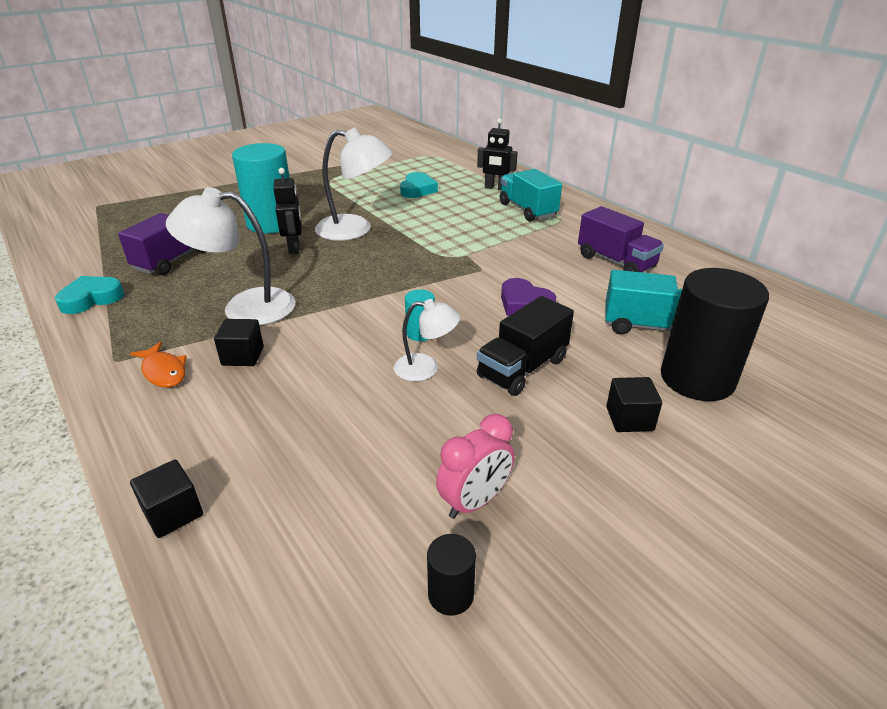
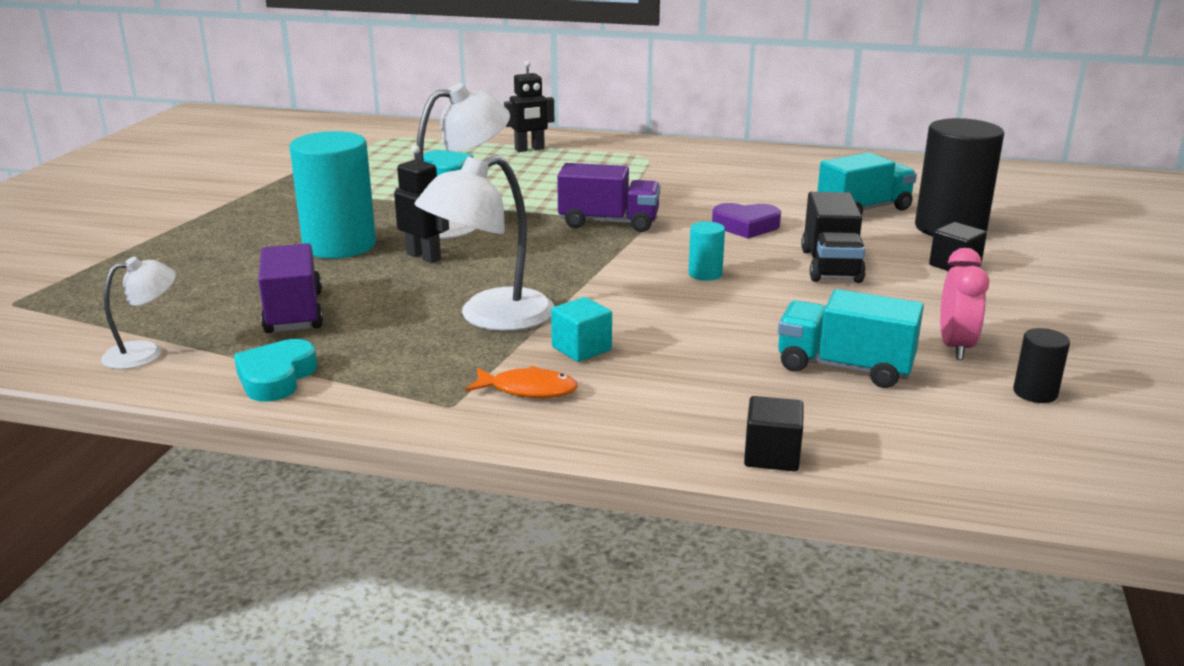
camera: 40 degrees left, 10 degrees down
black cube [214,319,264,366] -> turquoise cube [551,297,612,362]
white lamp [394,299,460,381] -> white lamp moved to [101,257,176,369]
turquoise truck [500,169,562,222] -> turquoise truck moved to [778,289,924,388]
purple truck [578,206,664,272] -> purple truck moved to [557,163,660,232]

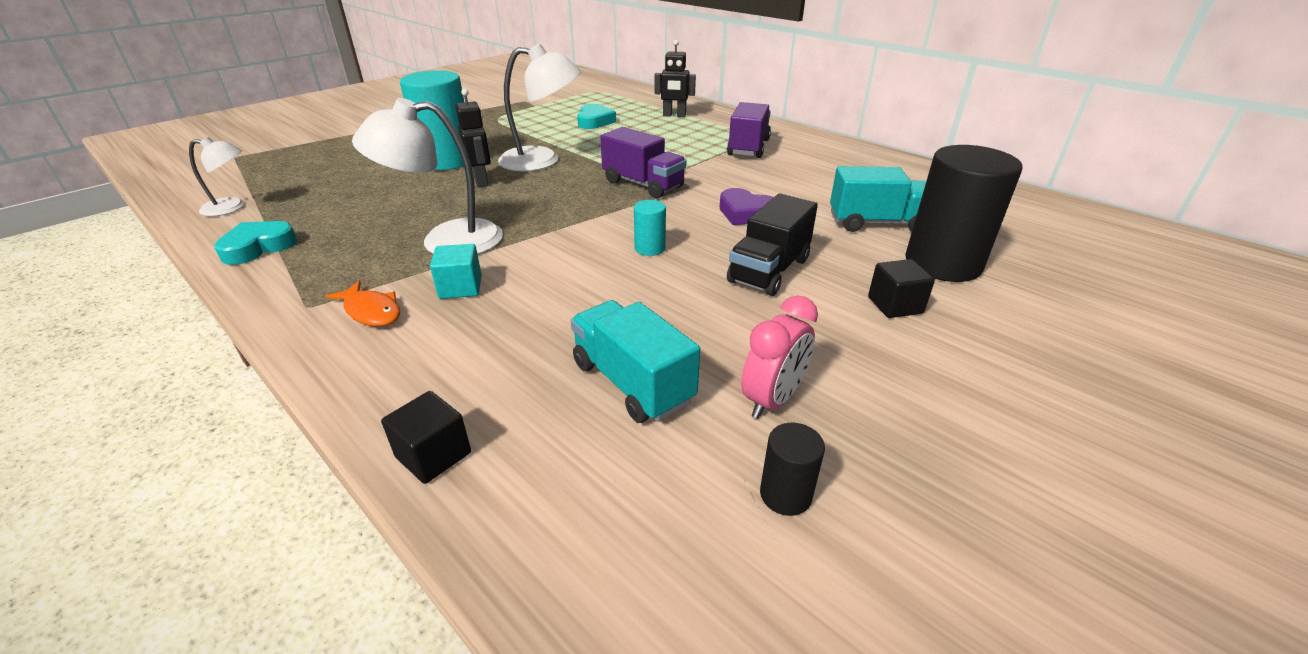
camera: 30 degrees right, 10 degrees up
purple truck [258,243,323,333] -> purple truck moved to [727,102,771,158]

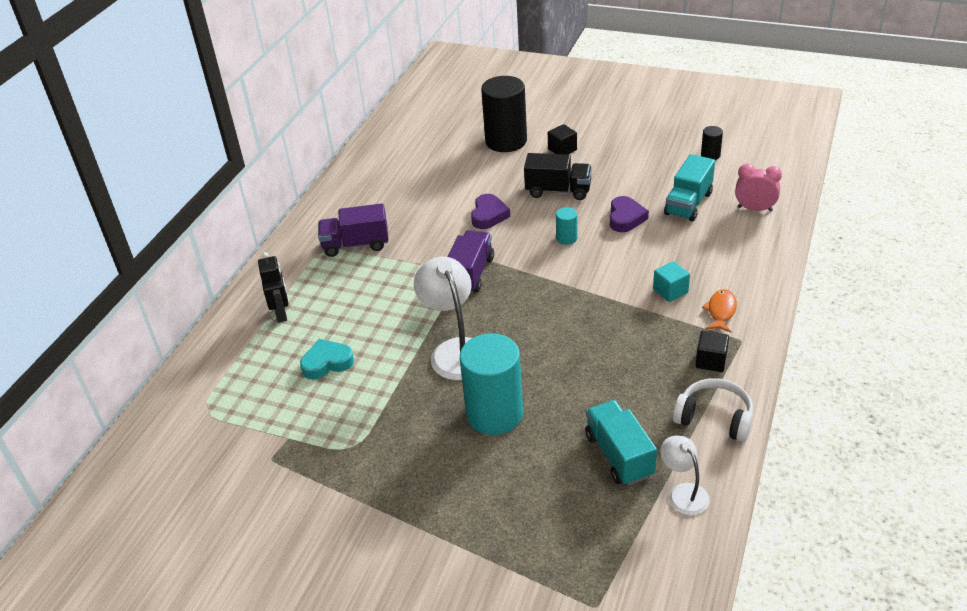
camera: 110 degrees left, 5 degrees up
turquoise heart [214,221,297,265] -> white headphones [673,378,753,442]
white lamp [352,98,503,254] -> none
black cube [381,391,471,484] -> black cube moved to [695,331,729,372]
black robot [455,89,491,187] -> none
pink clock [741,296,818,419] -> pink clock moved to [735,164,782,212]
turquoise truck [830,166,926,232] -> turquoise truck moved to [585,400,657,486]
none -> purple heart [610,196,649,232]

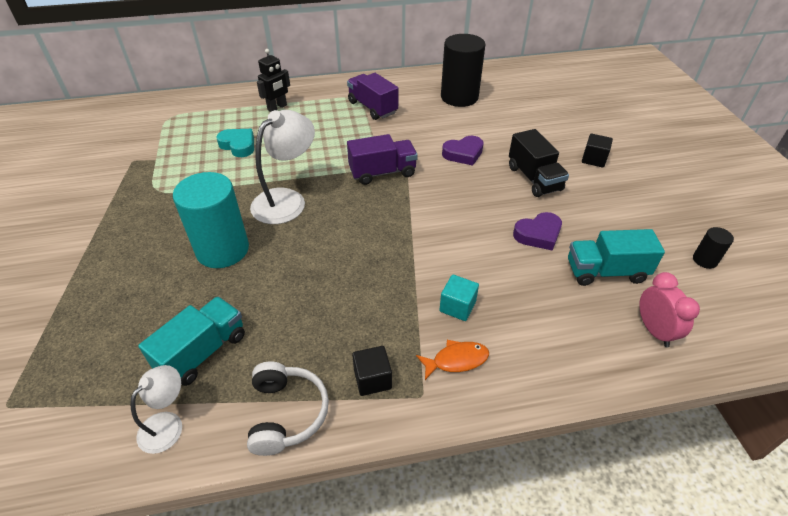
camera: 55 degrees right, 5 degrees up
black cylinder [481,76,527,152] -> black cylinder moved to [441,34,486,107]
turquoise cylinder [556,207,577,245] -> none

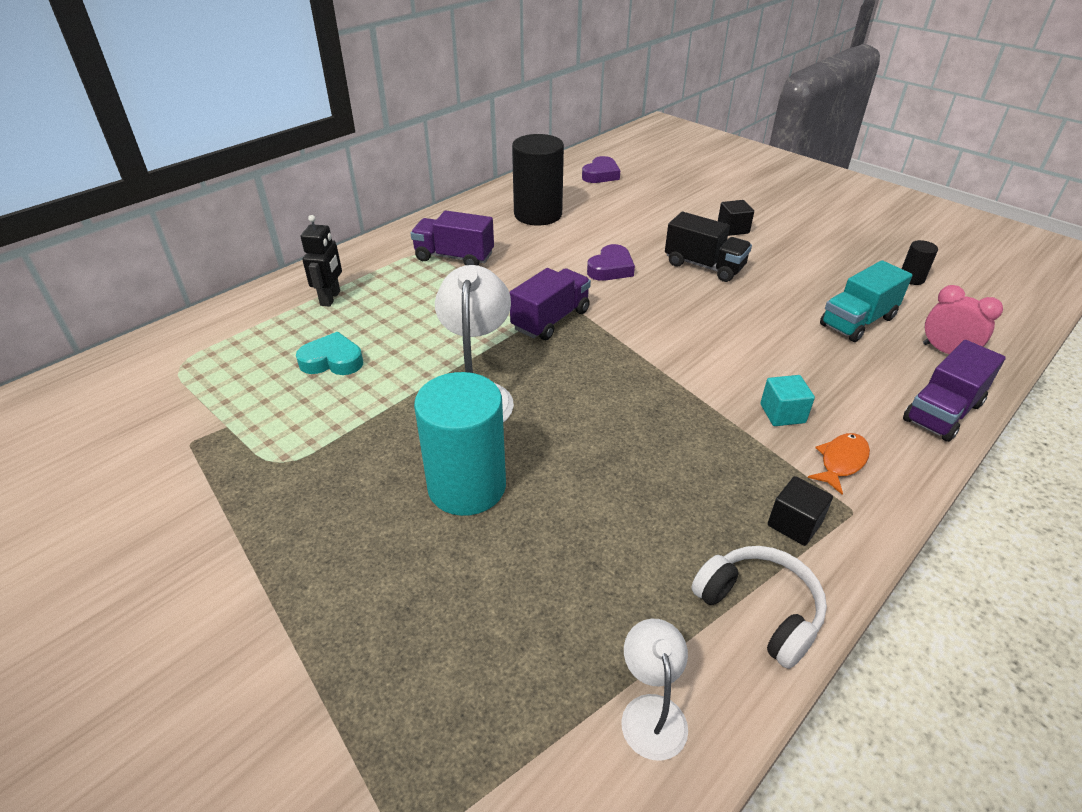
camera: 35 degrees left, 5 degrees down
turquoise truck [138,296,245,386] -> none
purple heart [513,212,562,251] -> purple heart moved to [582,156,620,183]
none -> purple truck [903,340,1006,442]

